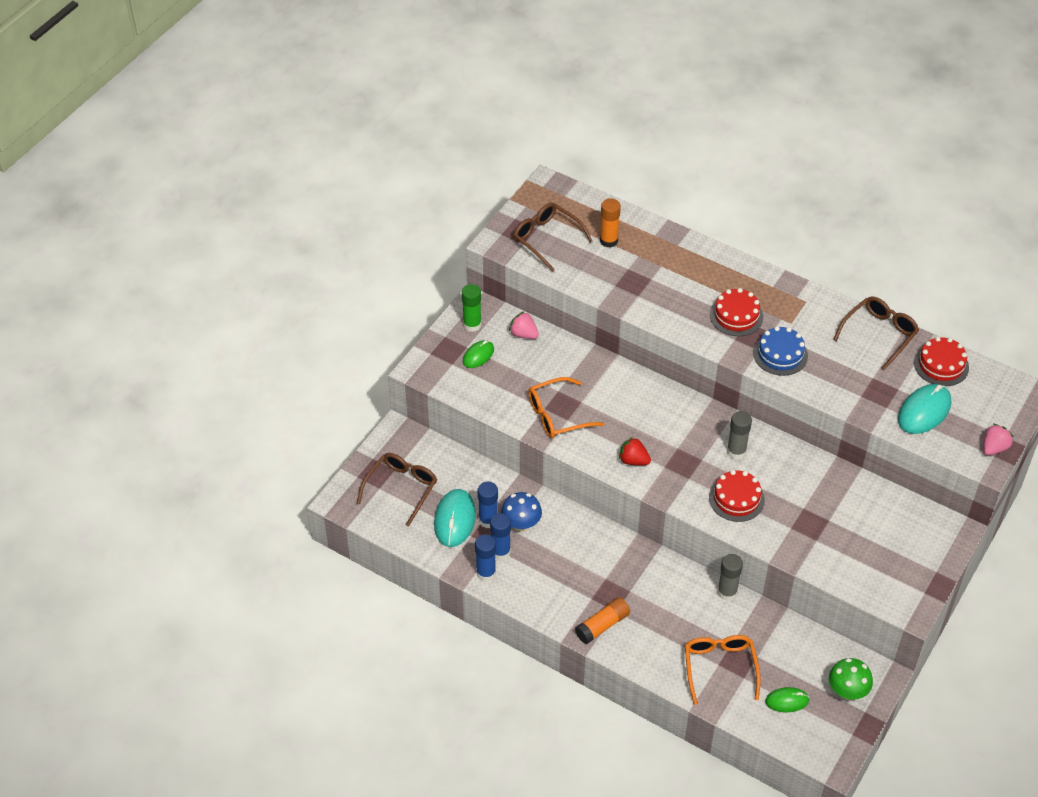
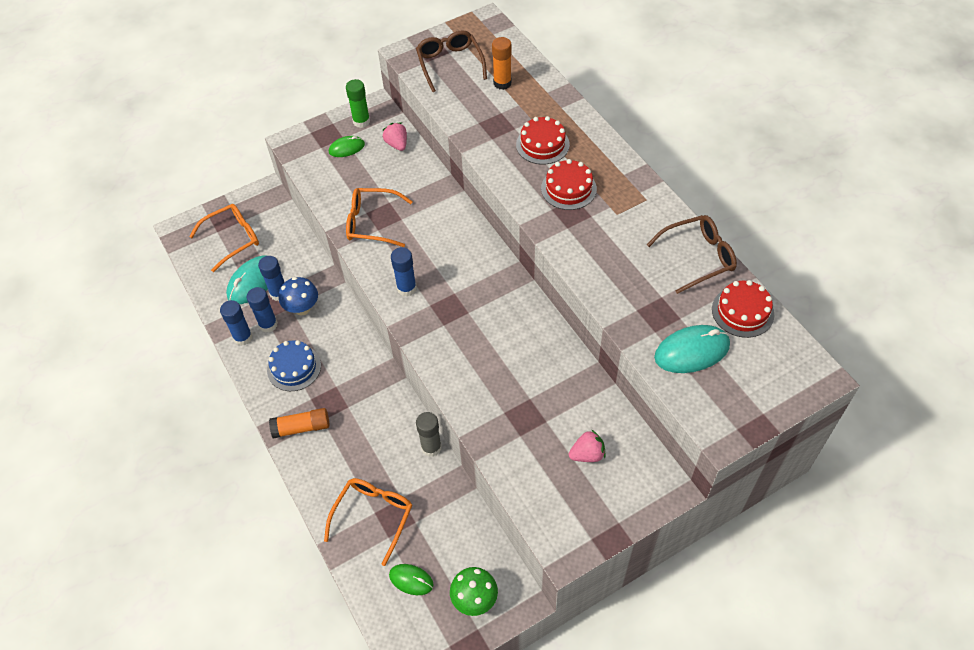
camera: 30 degrees right, 5 degrees up
brown glasses [357,453,437,527] -> orange glasses [189,204,259,272]
red strawberry [619,437,651,465] -> blue glue stick [391,247,417,297]
red cake [709,470,765,522] -> red cake moved to [516,116,570,164]
grey glue stick [727,411,752,459] -> none
blue cake [753,326,808,376] -> blue cake moved to [267,340,321,391]
pink strawberry [983,424,1014,456] -> pink strawberry moved to [569,429,606,462]

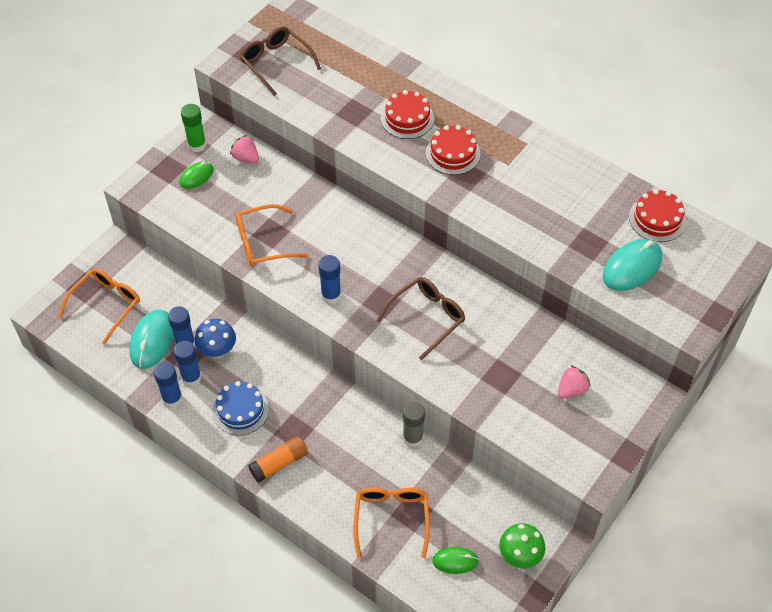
camera: 25 degrees left, 0 degrees up
orange glue stick [492,37,512,90] -> none
brown glasses [647,215,737,294] -> brown glasses moved to [377,277,465,360]

